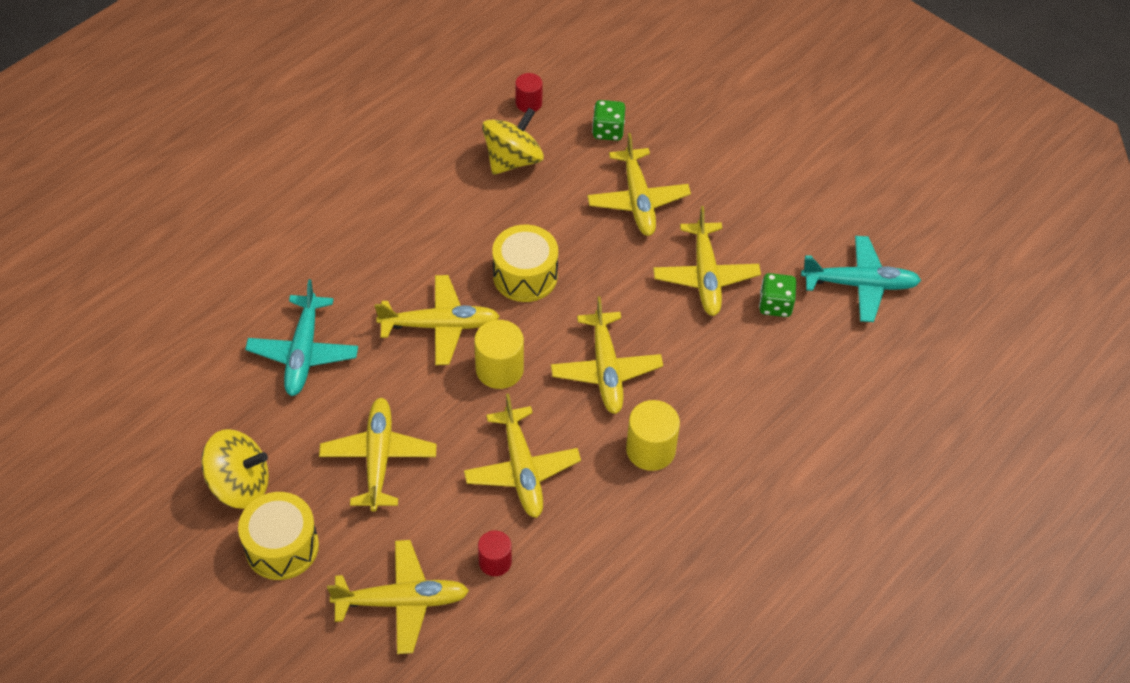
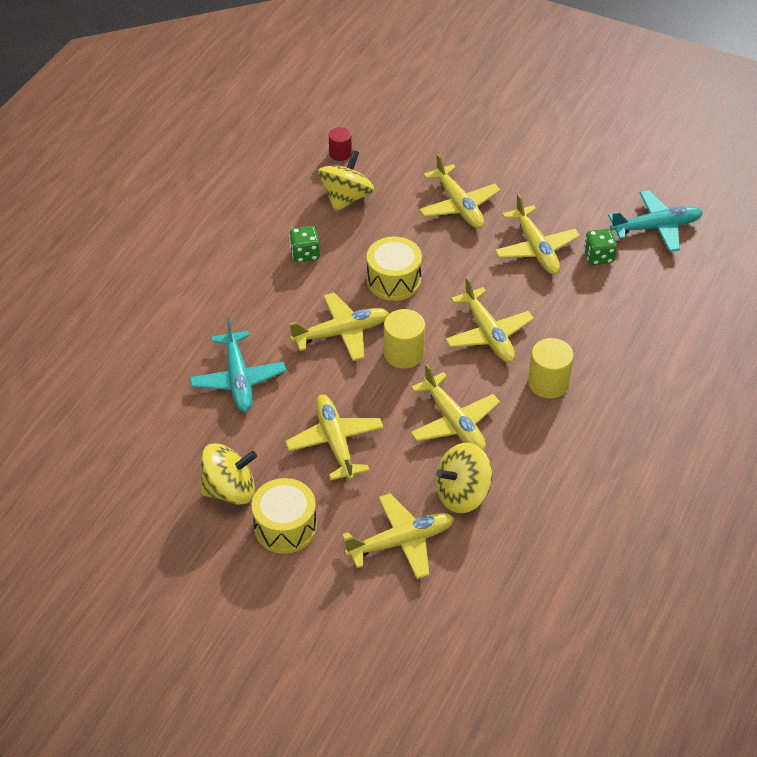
camera: 15 degrees left, 5 degrees down
red cylinder [478,530,512,576] -> yellow spinning top [436,443,492,513]
green dice [592,100,625,141] -> green dice moved to [289,226,320,263]

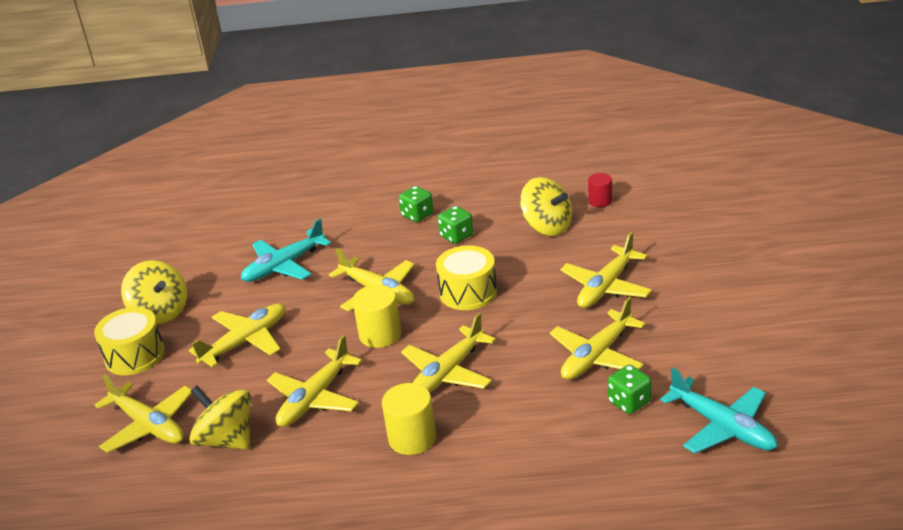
camera: 65 degrees right, 15 degrees down
yellow spinning top [318,150,374,212] -> yellow spinning top turned 45 degrees clockwise [520,177,572,236]
none -> green dice [399,186,434,222]

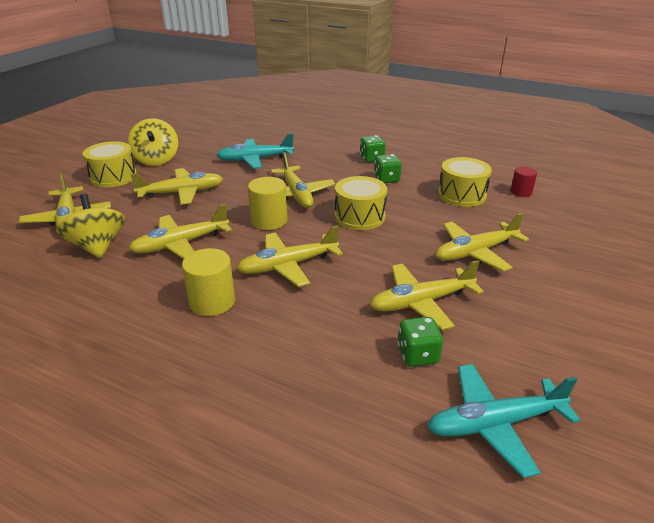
camera: 25 degrees right, 0 degrees up
yellow spinning top [520,177,572,236] -> yellow drum [438,157,492,207]
turquoise plane [660,367,777,453] -> turquoise plane turned 90 degrees clockwise [427,364,580,478]

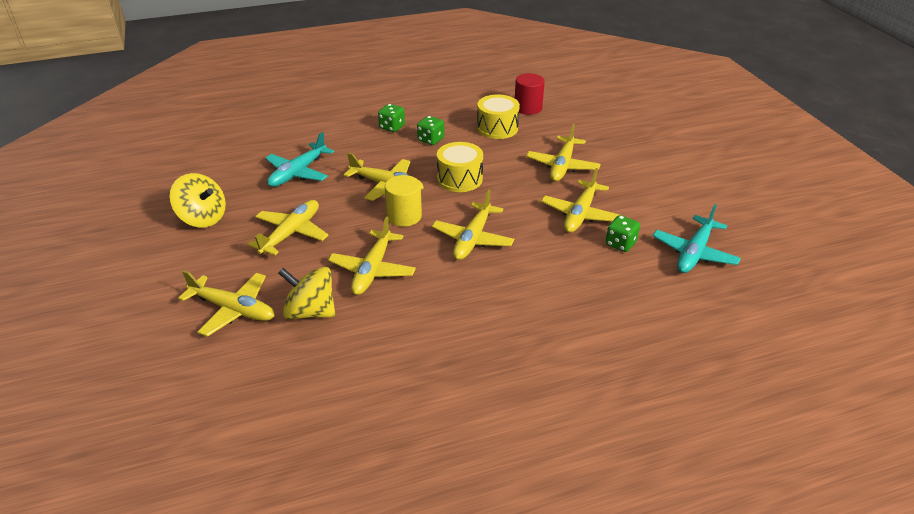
camera: 45 degrees left, 5 degrees up
yellow drum [83,141,137,187] -> none
yellow cylinder [182,248,235,316] -> none
red cylinder [510,167,537,197] -> red cylinder [515,73,545,115], size x1.58

